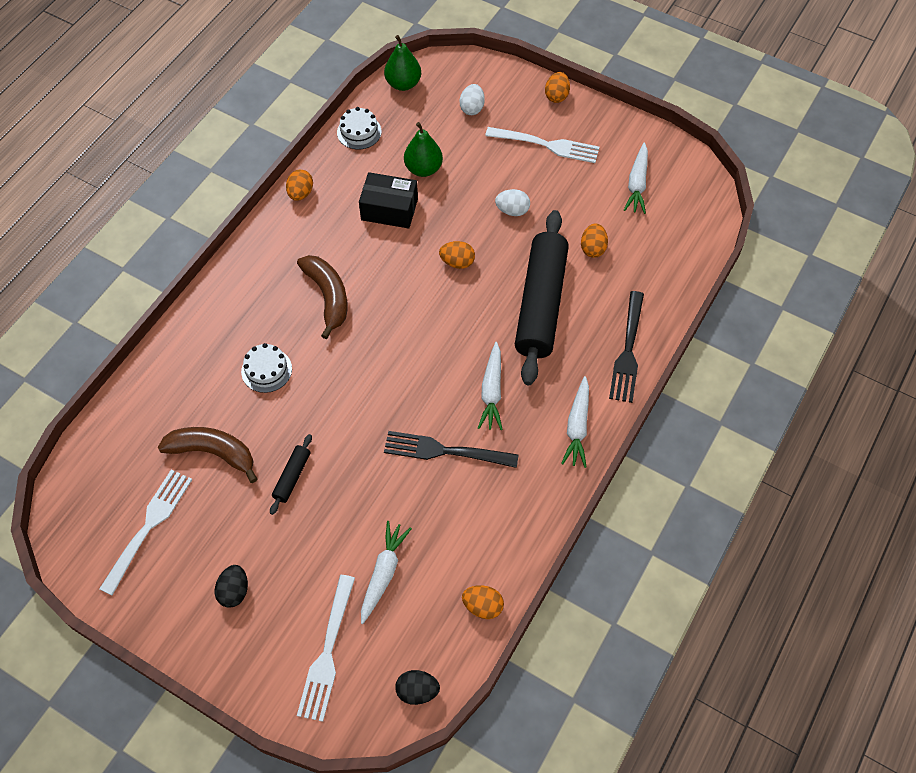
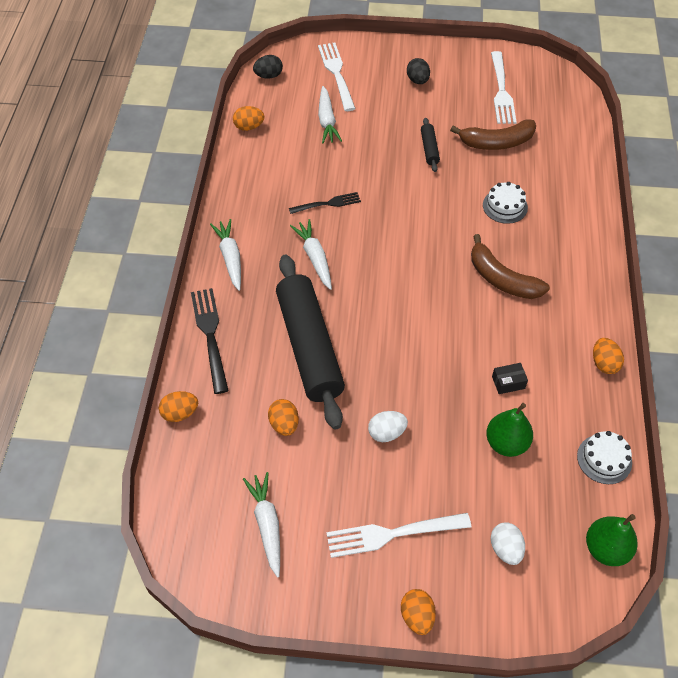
camera: 155 degrees right, 5 degrees down
black box [359,172,418,229] -> black box [492,363,528,394], size x0.51
black fork [384,431,519,468] -> black fork [289,192,361,214], size x0.64
orange egg [439,241,475,269] -> orange egg moved to [159,391,198,422]

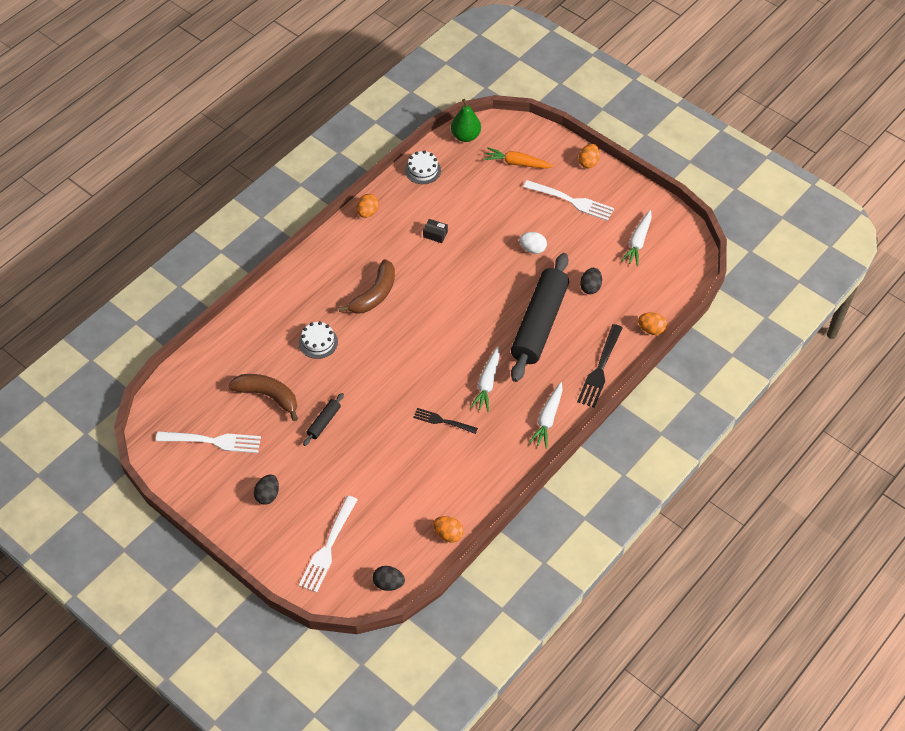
camera: 145 degrees left, 0 degrees up
orange egg [268,399,299,436] -> black egg [580,268,602,294]
white carrot [318,86,342,143] -> none
brown banana [471,234,550,299] -> brown banana turned 45 degrees clockwise [339,259,395,314]
green pear [486,403,533,457] -> none
white fork [491,51,517,124] -> white fork turned 60 degrees clockwise [156,431,261,453]
white egg [491,522,525,565] -> orange carrot [484,147,554,169]

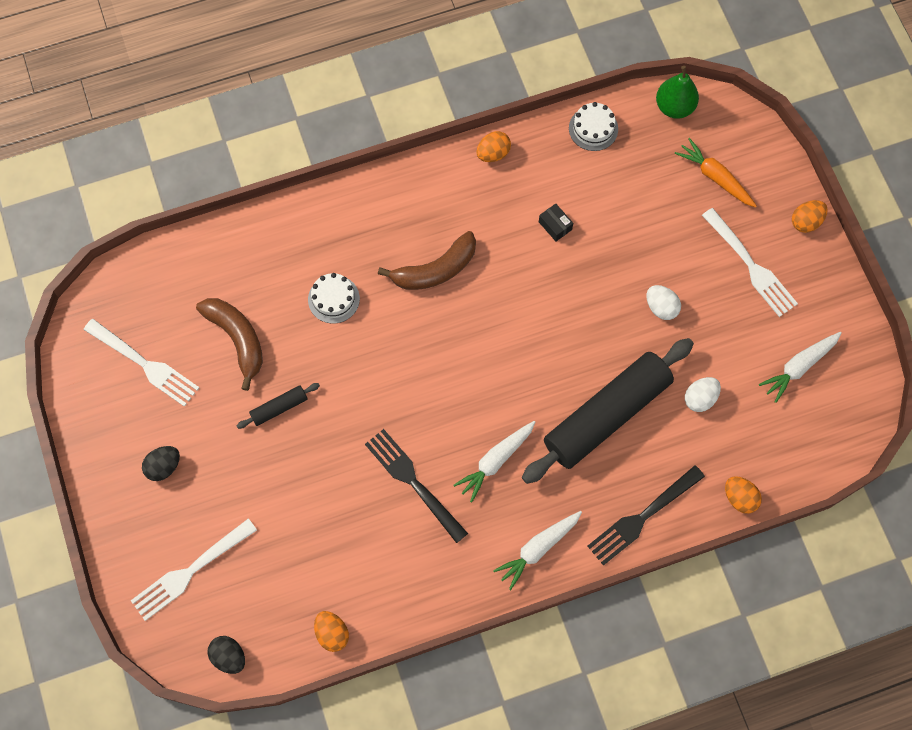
camera: 30 degrees right, 15 degrees up
black fork [413,408,478,434] -> black fork [365,429,468,543], size x1.57
black egg [580,268,602,294] -> white egg [685,377,721,412]

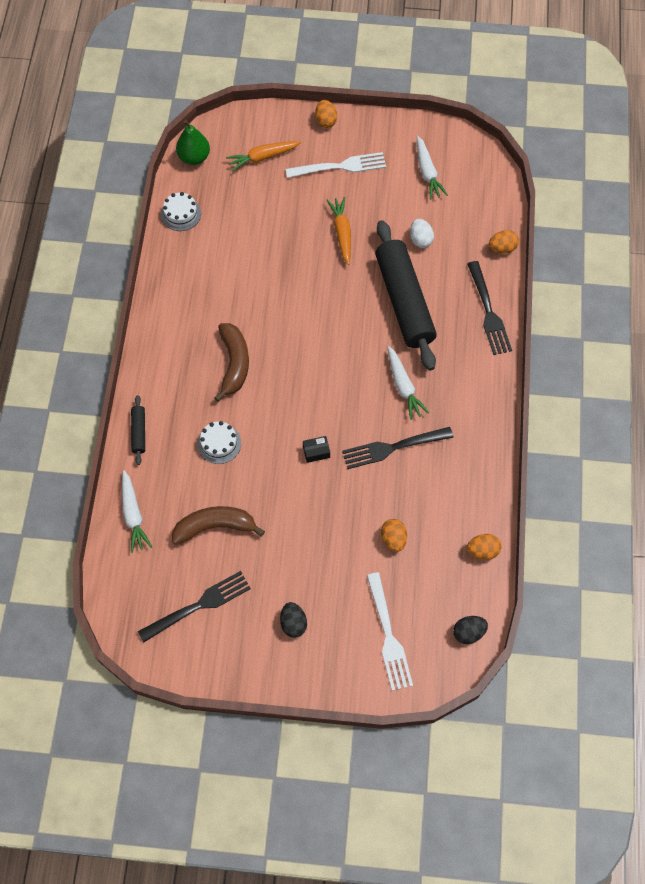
camera: 65 degrees left, 5 degrees down
white fork [84,319,199,407] -> black fork [138,571,251,643]
black rolling pin [237,383,320,429] -> black rolling pin moved to [131,395,145,465]
orange egg [476,131,511,162] -> orange egg moved to [381,519,407,552]
white carrot [493,511,582,590] -> white carrot moved to [122,470,152,553]
black box [539,203,573,241] -> black box moved to [303,436,330,463]
white egg [647,285,681,320] -> orange carrot [326,197,351,265]

